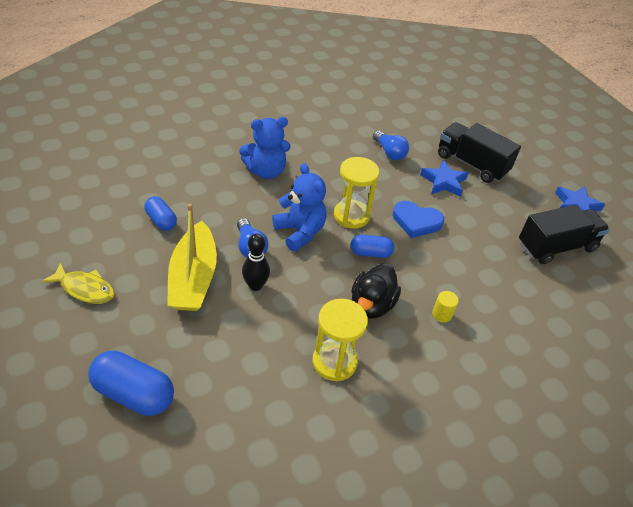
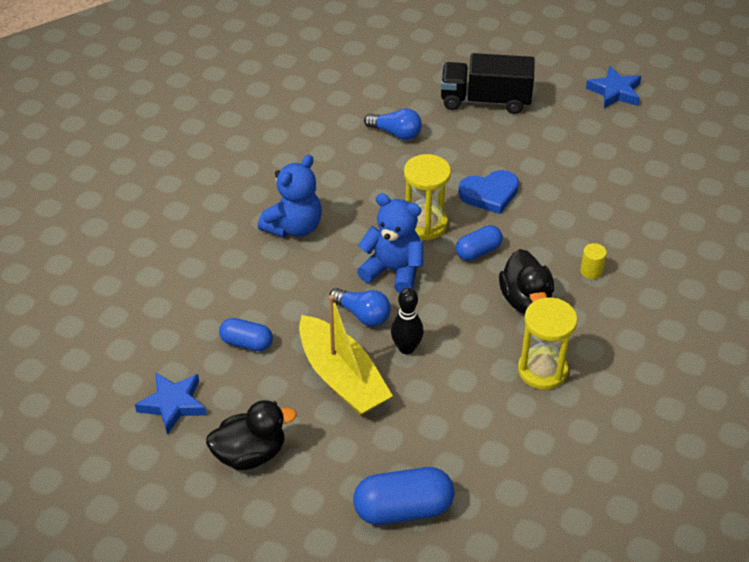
camera: 30 degrees left, 0 degrees up
yellow fish [41,262,115,304] -> black duck [206,400,297,470]
blue star [420,160,468,197] -> blue star moved to [135,372,207,435]
black truck [519,205,610,264] -> none

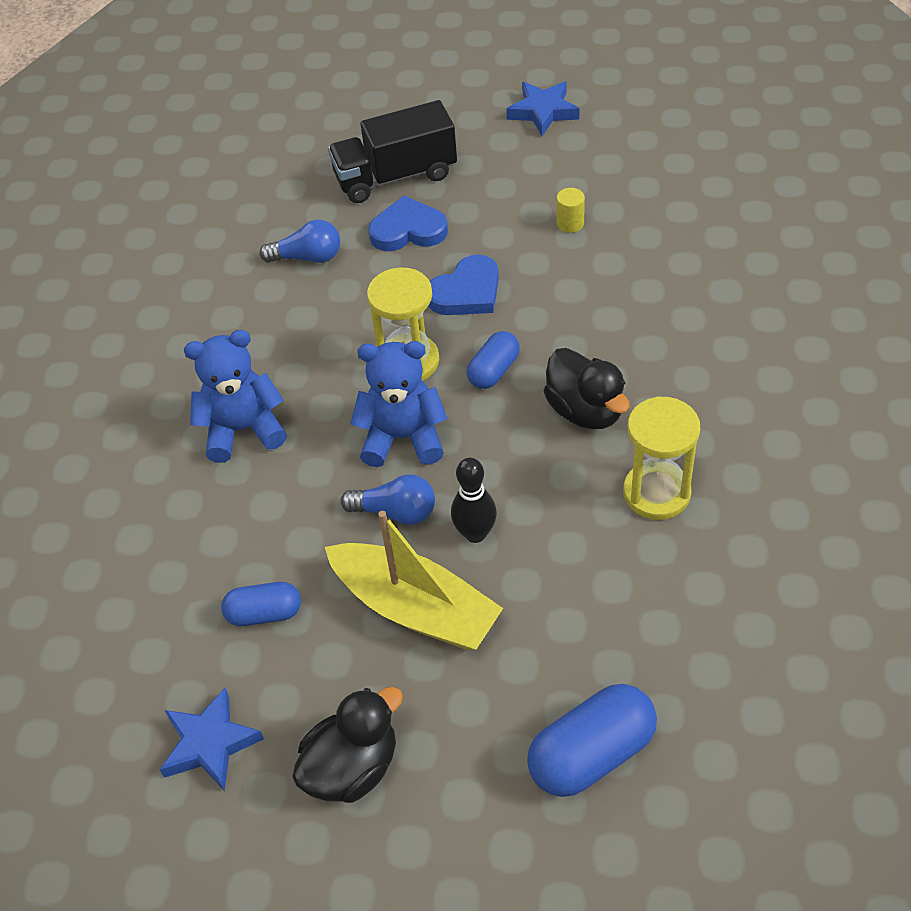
camera: 20 degrees left, 5 degrees up
blue teddy bear [258,155,322,238] -> blue teddy bear turned 120 degrees counterclockwise [184,330,287,463]
yellow cylinder [580,243,607,279] -> yellow cylinder moved to [557,188,585,233]
none -> blue heart [368,196,448,251]

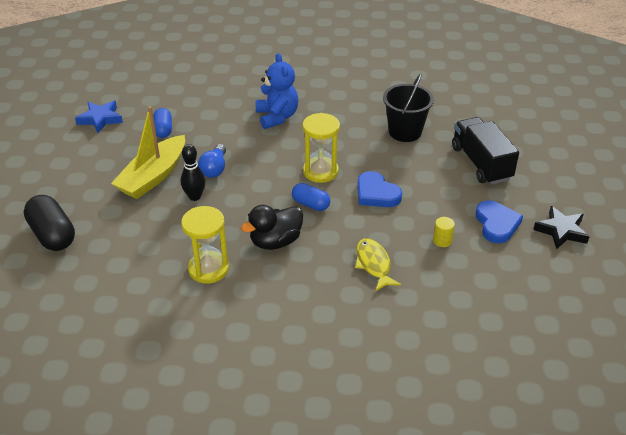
camera: 85 degrees right, 10 degrees down
blue light bulb [260,220,340,263] -> black bucket [383,74,434,142]
black duck [292,687,403,803] -> none
blue teddy bear [350,341,448,467] -> none
blue heart [368,196,448,251] -> blue heart moved to [476,200,523,243]
blue star [506,81,579,136] -> black star [533,206,590,249]
blue capsule [527,684,657,797] -> black capsule [24,195,75,251]
none -> yellow fish [355,238,401,292]

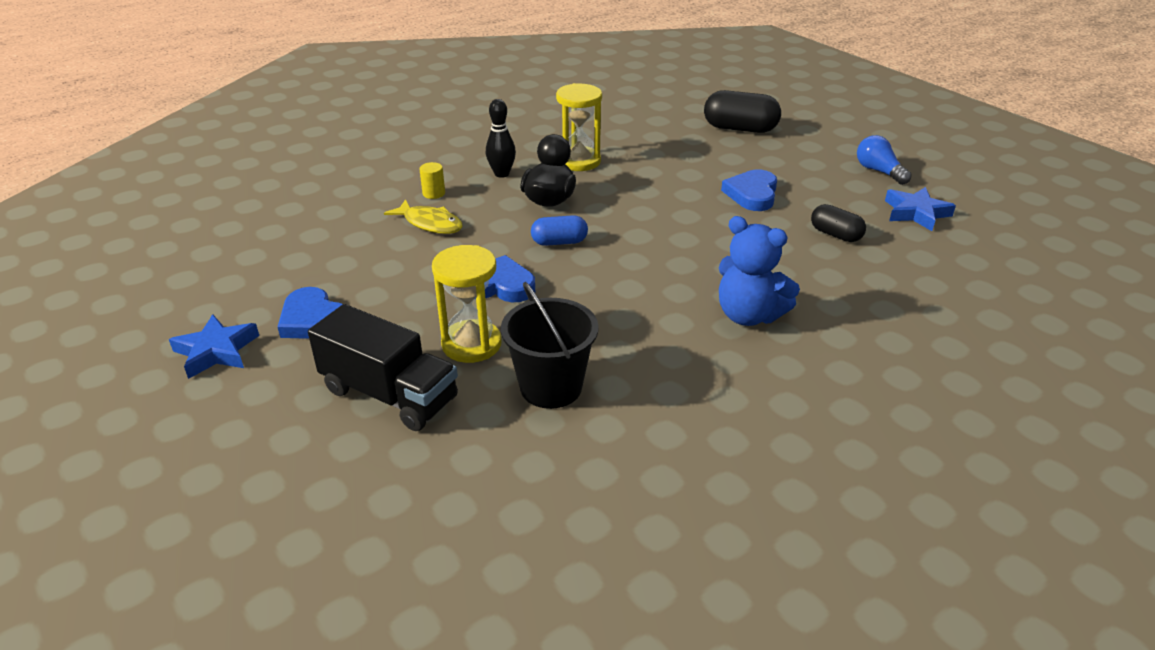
camera: 140 degrees right, 5 degrees down
yellow boat [111,106,185,199] -> blue heart [721,169,777,211]
blue capsule [153,108,172,138] -> black capsule [811,204,866,242]
black bowling pin [181,144,206,201] -> black bowling pin moved to [486,99,516,178]
blue light bulb [198,144,226,178] -> blue light bulb moved to [857,135,912,185]
yellow hourglass [302,113,340,183] -> yellow hourglass moved to [432,245,502,363]
yellow cylinder [433,217,455,247] -> yellow cylinder moved to [420,162,445,199]
black star [533,206,590,249] -> blue star [169,314,259,379]

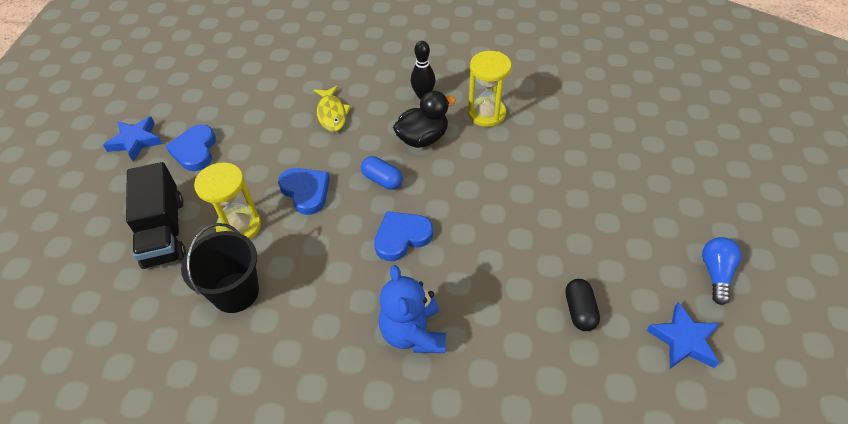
camera: 45 degrees right, 15 degrees up
yellow cylinder [420,162,445,199] -> none
black capsule [704,90,781,133] -> none
blue heart [721,169,777,211] -> blue heart moved to [374,211,433,261]

